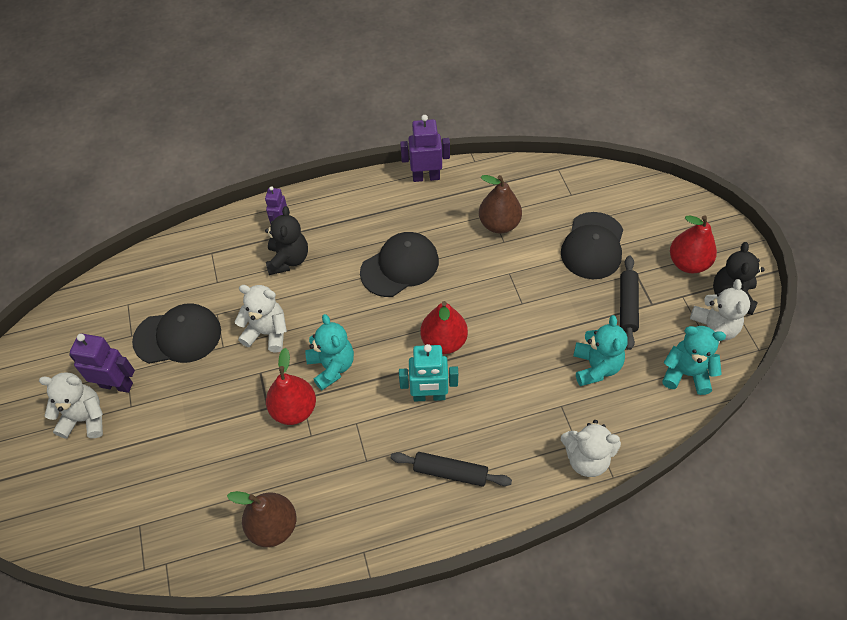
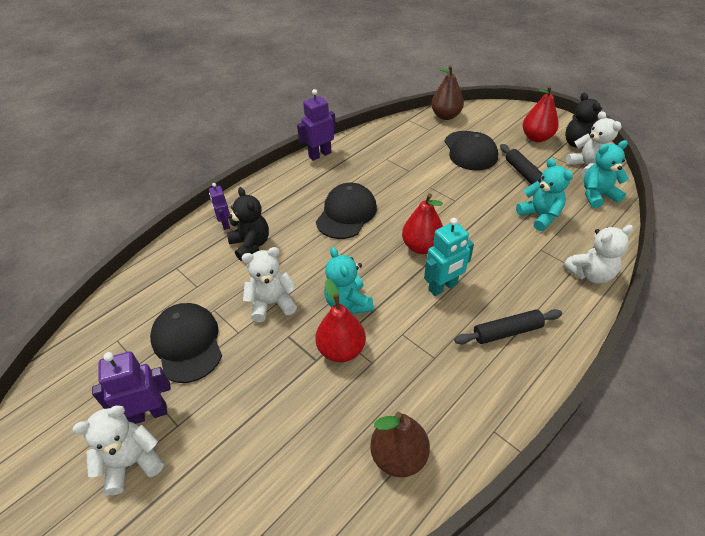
camera: 30 degrees left, 10 degrees down
black cap [132,303,221,364] -> black cap turned 75 degrees counterclockwise [150,303,222,383]
turquoise teddy bear [305,314,354,390] -> turquoise teddy bear turned 150 degrees counterclockwise [324,247,374,314]
brown pear [479,175,522,234] -> brown pear moved to [431,65,464,120]

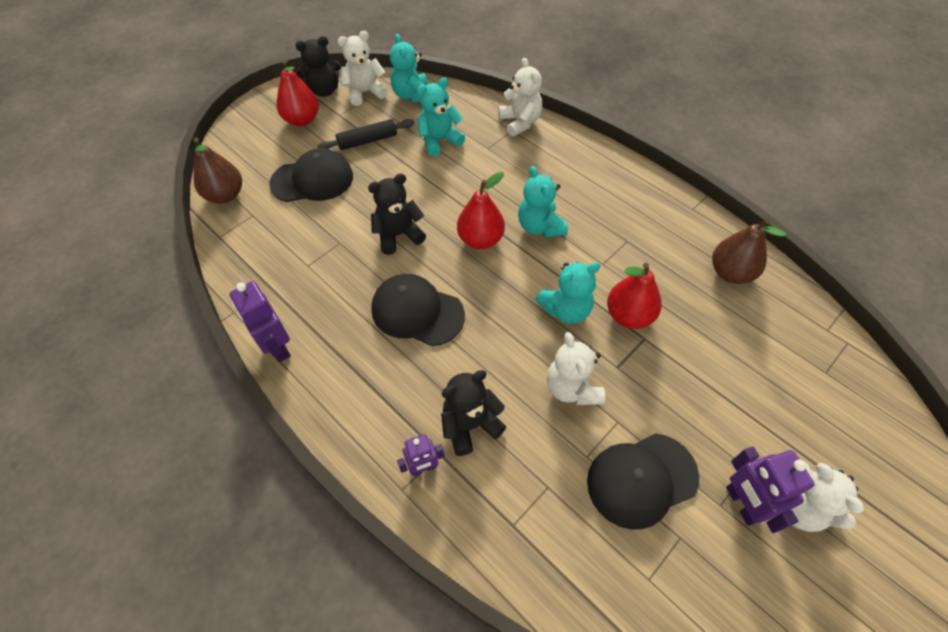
camera: 90 degrees left, 10 degrees up
turquoise robot [424,218,474,296] -> turquoise teddy bear [518,166,568,237]
black rolling pin [454,309,562,345] -> none
none -> black teddy bear [368,173,426,255]

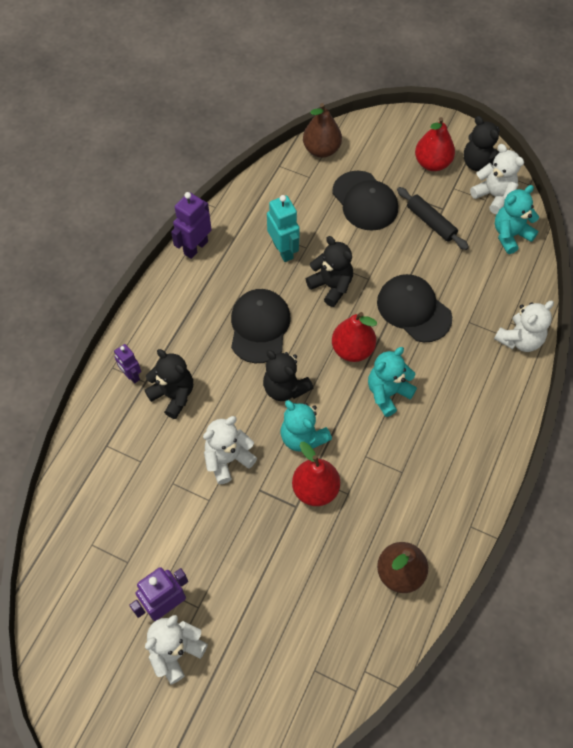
camera: 70 degrees right, 5 degrees up
turquoise teddy bear [417,78,465,156] -> none
black cap [587,433,699,530] -> black cap moved to [377,274,452,342]
none -> black teddy bear [263,350,313,401]
none -> turquoise robot [267,195,300,262]

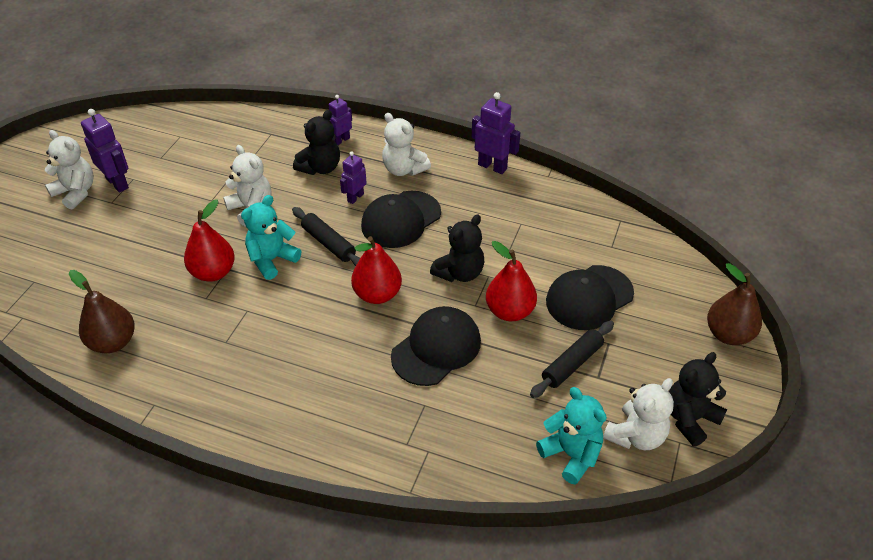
camera: 85 degrees right, 15 degrees down
black cap [231,289,291,363] -> black cap turned 135 degrees clockwise [361,191,441,248]
black teddy bear [263,350,313,401] -> black rolling pin [292,207,360,266]
turquoise robot [267,195,300,262] -> none
brown pear [303,103,342,158] -> brown pear moved to [707,263,762,345]
turquoise teddy bear [368,347,417,417] -> none
red pear [415,117,455,171] -> red pear moved to [486,241,537,321]
white teddy bear [494,301,554,352] -> white teddy bear moved to [382,113,431,176]
none -> purple robot [340,152,367,204]

